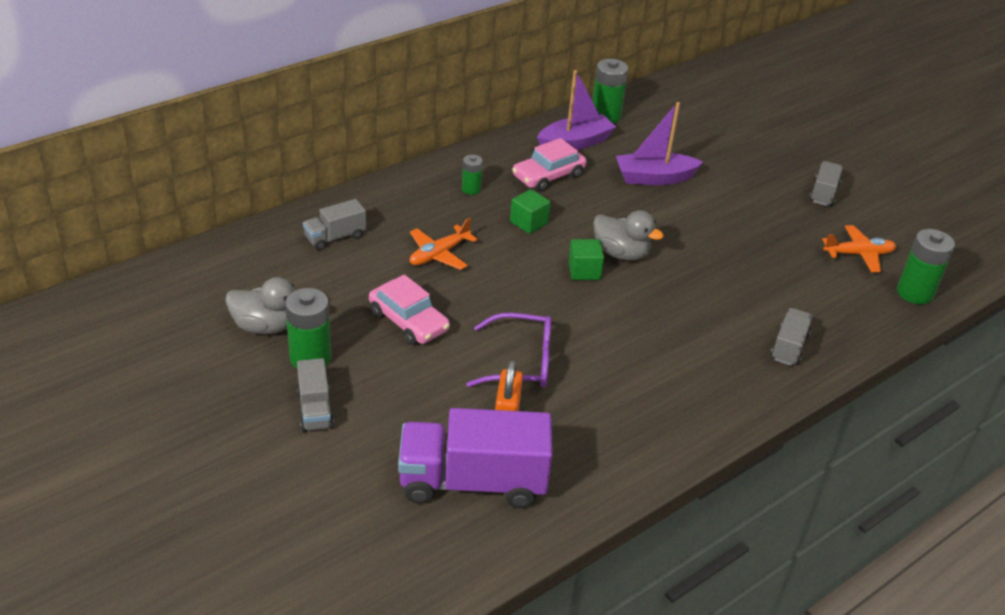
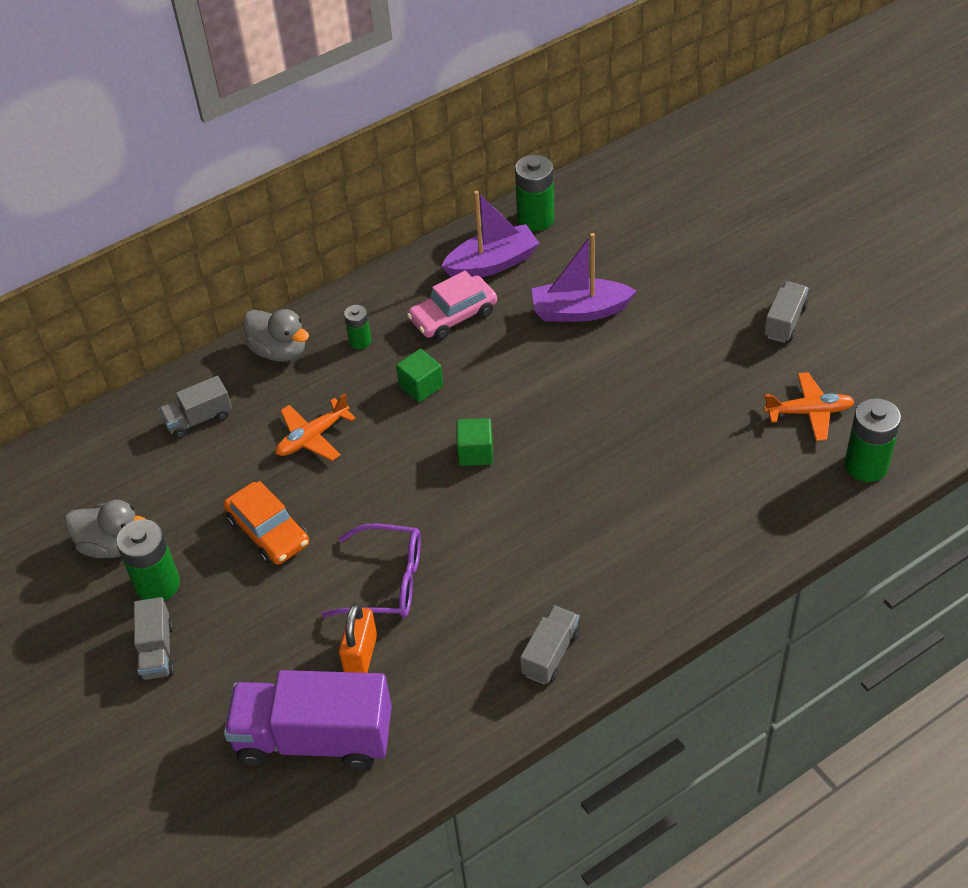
camera: 10 degrees right, 10 degrees up
pink car [369,274,450,345] -> orange car [223,481,309,565]
grey duck [593,210,664,260] -> grey duck moved to [243,309,309,362]
grey truck [771,308,813,366] -> grey truck moved to [520,605,580,684]

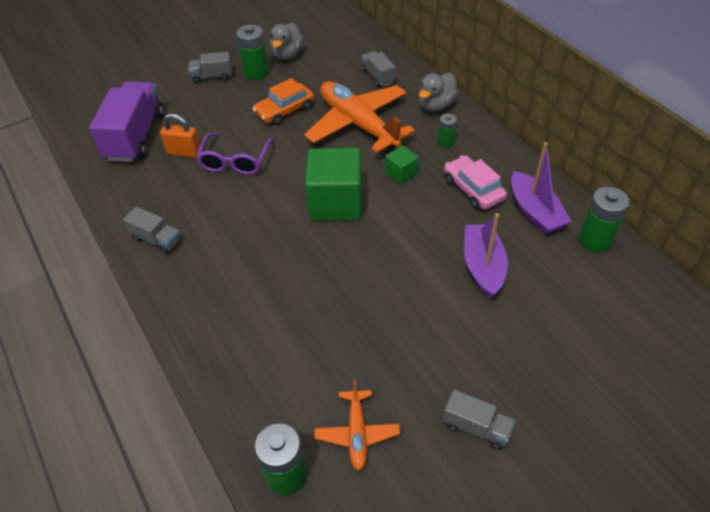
camera: 90 degrees right, 0 degrees up
orange plane [275,394,356,461] -> orange plane [304,81,415,153], size x2.03
green cube [456,418,493,466] -> green cube [305,148,362,220], size x2.06

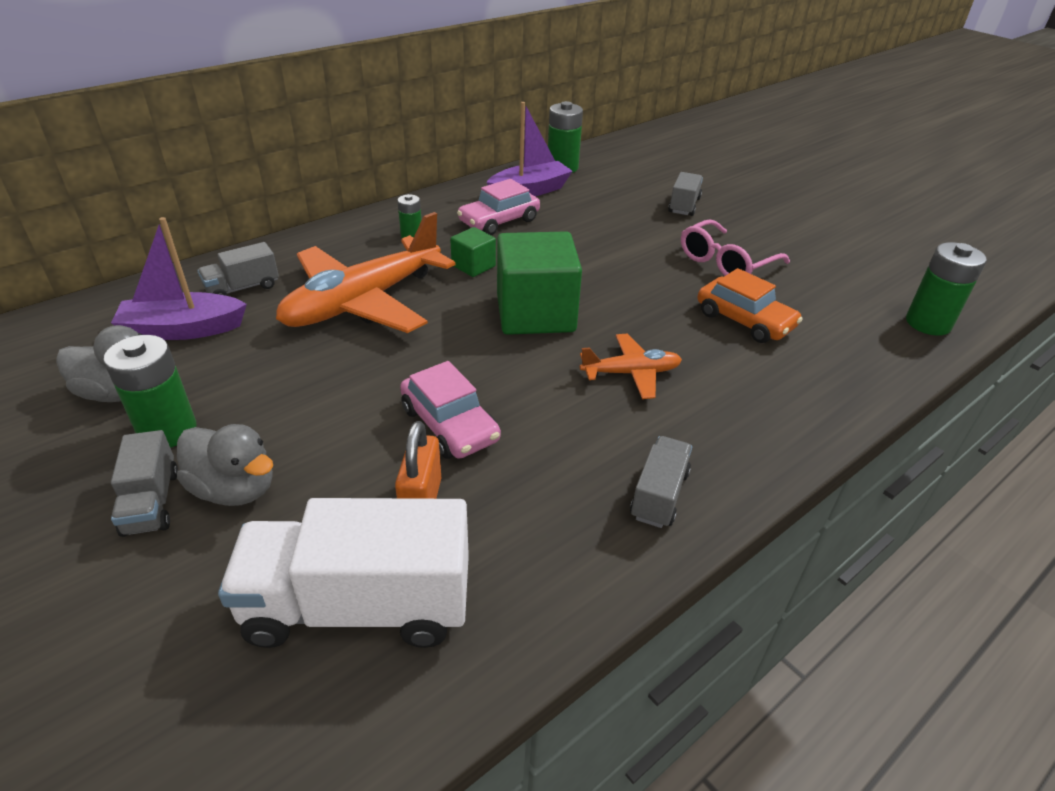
camera: 100 degrees left, 10 degrees down
purple truck [89,81,164,162] -> white truck [218,498,469,648]
purple glasses [196,133,273,175] -> pink car [400,361,501,459]
orange car [253,78,314,125] -> orange car moved to [697,268,803,343]
orange plane [314,380,400,471] -> orange plane moved to [580,334,682,399]
grey duck [419,73,458,112] -> grey duck moved to [177,424,273,506]
grey truck [443,389,515,450] -> grey truck moved to [668,172,703,216]
purple boat [464,213,508,299] -> purple boat moved to [111,217,247,340]
none -> pink glasses [681,219,790,276]

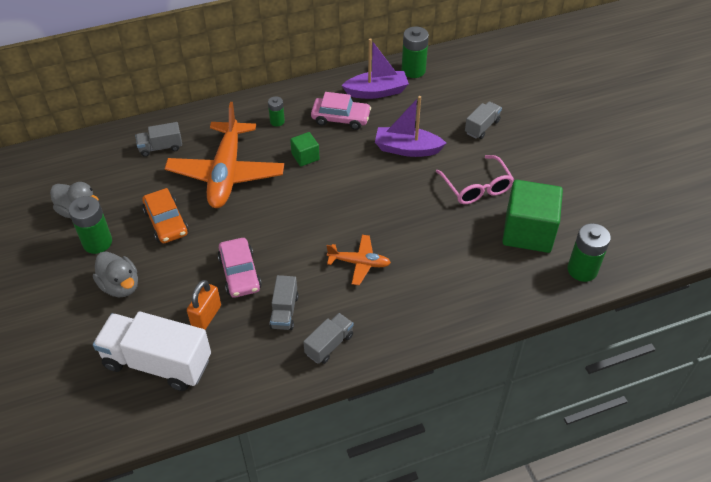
camera: 20 degrees right, 10 degrees up
purple boat [111,217,247,340] -> purple boat moved to [375,96,446,157]
grey truck [111,430,178,537] -> grey truck moved to [269,275,299,330]
orange plane [276,212,455,333] -> orange plane turned 60 degrees counterclockwise [165,102,284,208]
pink car [457,179,540,235] -> pink car turned 150 degrees counterclockwise [311,92,371,130]
green cube [497,231,582,335] -> green cube moved to [502,180,563,253]
pink glasses [681,219,790,276] -> pink glasses turned 90 degrees counterclockwise [436,155,514,204]
orange car [697,268,803,343] -> orange car moved to [142,188,189,243]

